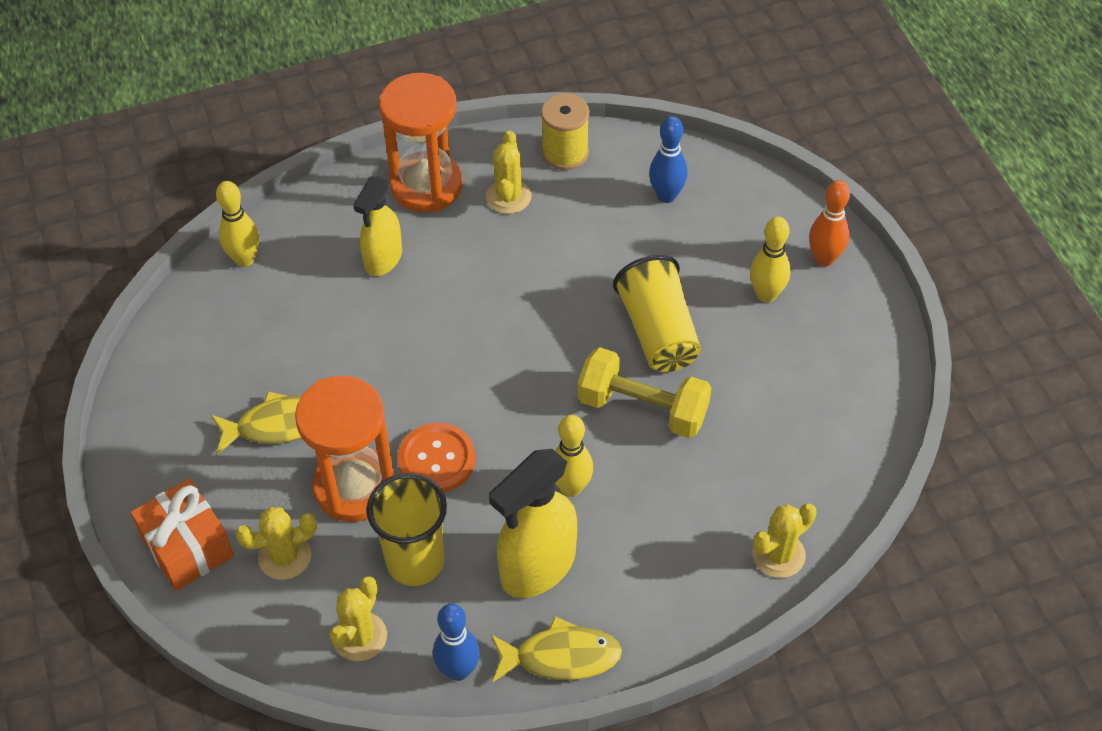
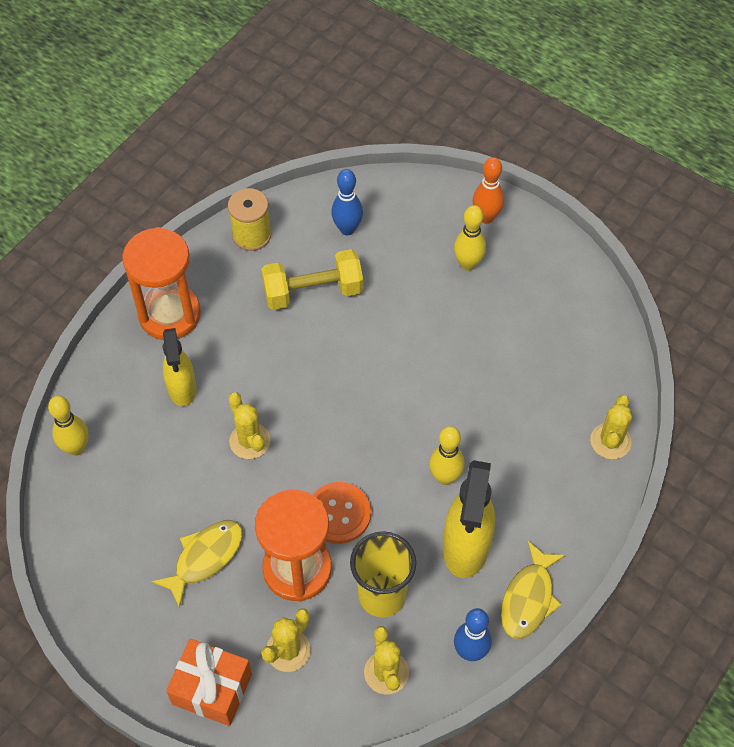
camera: 35 degrees left, 5 degrees up
yellow cactus [486,131,531,214] -> yellow cactus moved to [228,392,270,459]
yellow fish [491,616,622,682] -> yellow fish turned 150 degrees clockwise [501,541,566,639]
yellow dumbbell [578,347,711,438] -> yellow dumbbell moved to [261,249,363,310]
yellow cup [613,255,701,372] -> none

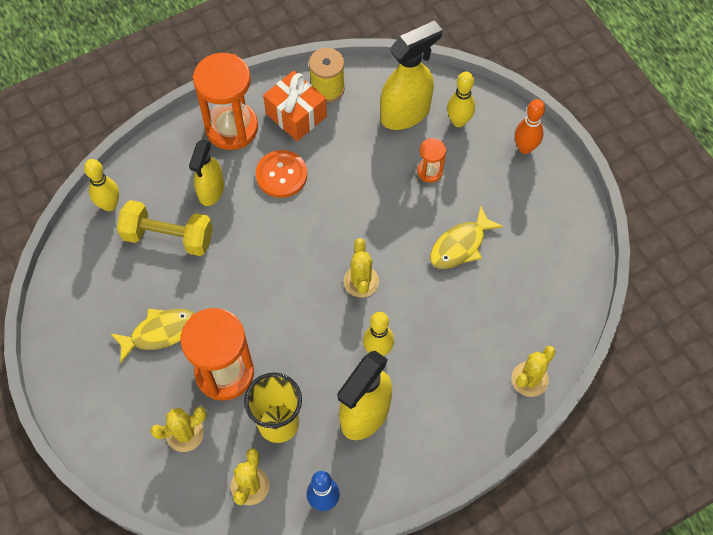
camera: 25 degrees right, 5 degrees up
orange gift [166,639,252,726] -> orange gift moved to [263,71,327,141]
yellow cactus [228,392,270,459] -> yellow cactus moved to [344,238,379,298]
yellow dumbbell [261,249,363,310] -> yellow dumbbell moved to [117,200,213,256]
orange button [313,482,371,544] -> orange button moved to [256,150,307,198]
blue bowling pin [331,169,363,235] -> yellow spray bottle [380,20,443,130]
yellow bowling pin [454,205,486,271] -> yellow bowling pin moved to [447,72,475,127]
yellow fish [501,541,566,639] -> yellow fish moved to [430,206,503,269]
none -> orange hourglass [417,138,446,183]

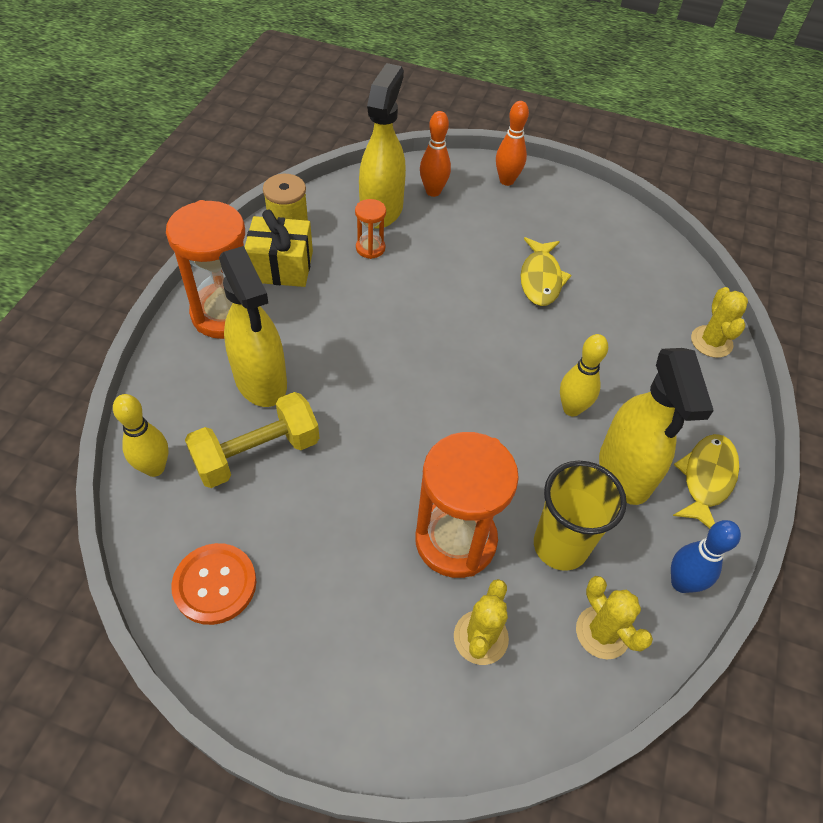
camera: 45 degrees left, 10 degrees down
yellow fish [110,309,195,363] -> yellow fish moved to [673,434,739,528]
yellow spray bottle [189,140,224,206] -> yellow spray bottle [219,246,287,407], size x1.52
orange button [256,150,307,198] -> orange button moved to [171,543,256,625]
orange gift [263,71,327,141] -> yellow gift [245,209,313,287]
yellow cactus [344,238,379,298] -> none
orange hourglass [417,138,446,183] -> orange hourglass moved to [355,199,386,259]
yellow bowling pin [447,72,475,127] -> orange bowling pin [420,111,451,197]

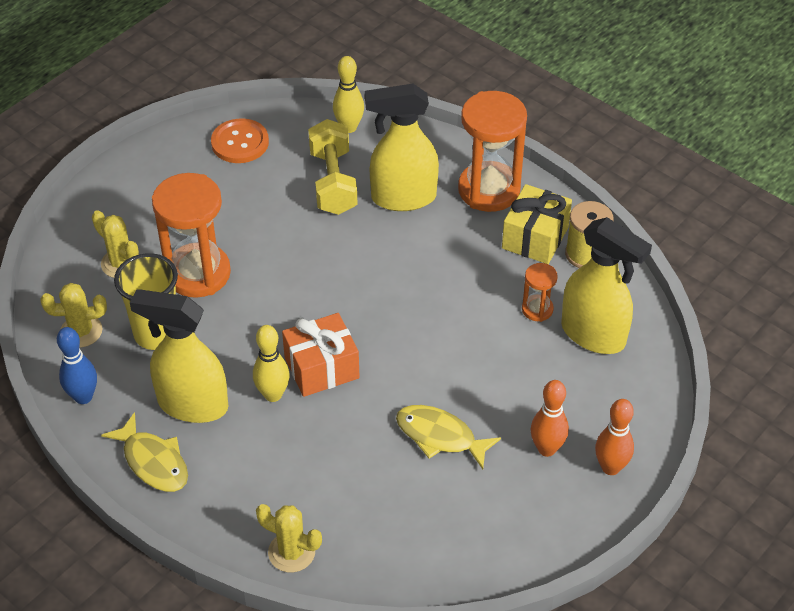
camera: 115 degrees right, 5 degrees down
orange bowling pin [420,111,451,197] -> orange bowling pin moved to [531,380,569,457]
none -> orange gift [282,313,360,397]

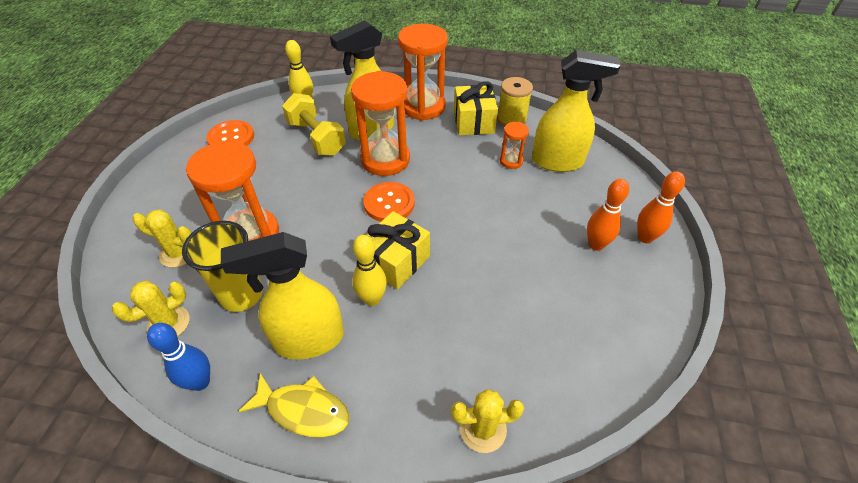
camera: 30 degrees left, 0 degrees up
orange gift [282,313,360,397] -> yellow gift [367,211,430,290]
yellow fish [396,405,501,469] -> none
none -> orange hourglass [351,71,410,176]
none -> orange button [363,182,415,222]

